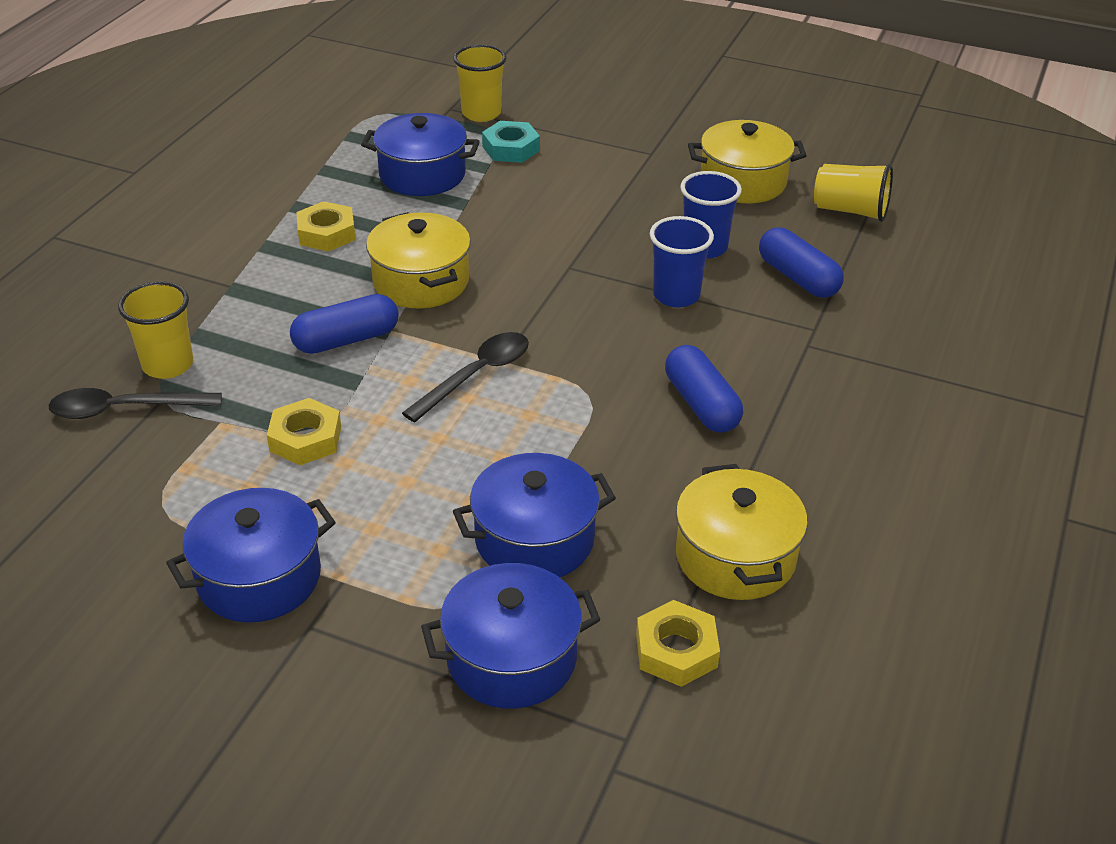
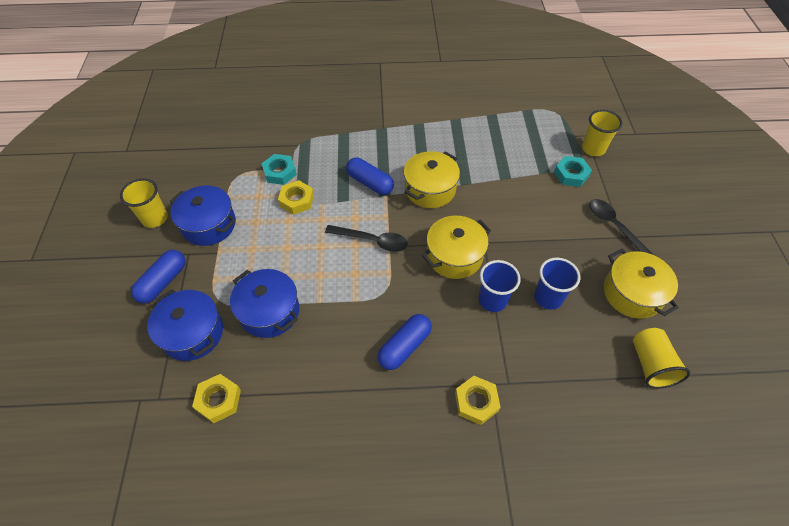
camera: 65 degrees right, 15 degrees up
black spoon [49,388,222,419] -> black spoon moved to [589,199,653,255]
yellow cup [118,281,193,379] -> yellow cup moved to [120,178,168,228]
yellow nut [296,201,356,252] -> yellow nut moved to [455,376,501,425]
blue pot [361,113,480,196] -> none
yellow pot [676,464,808,600] -> yellow pot moved to [422,216,491,279]
blue capsule [759,227,844,298] -> blue capsule moved to [131,250,185,303]
none -> turquoise nut [261,154,297,185]

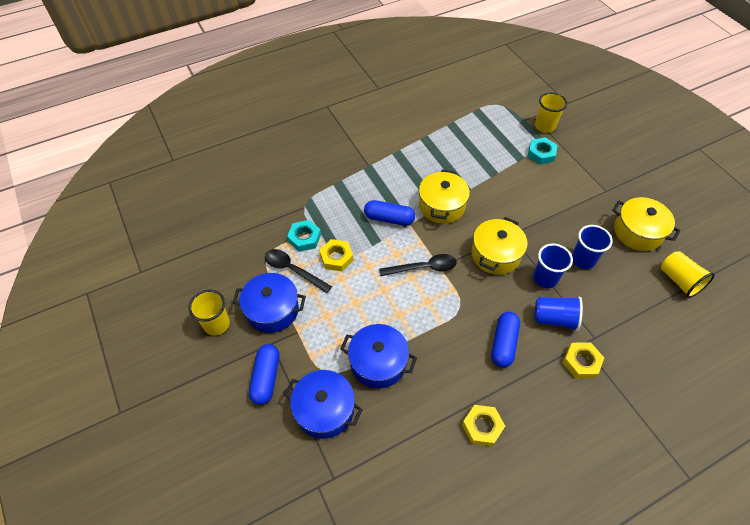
camera: 25 degrees left, 0 degrees up
yellow nut [192,374,241,423] -> yellow nut moved to [462,405,505,446]
black spoon [589,199,653,255] -> black spoon moved to [265,249,332,293]
none -> blue cup [534,296,583,331]

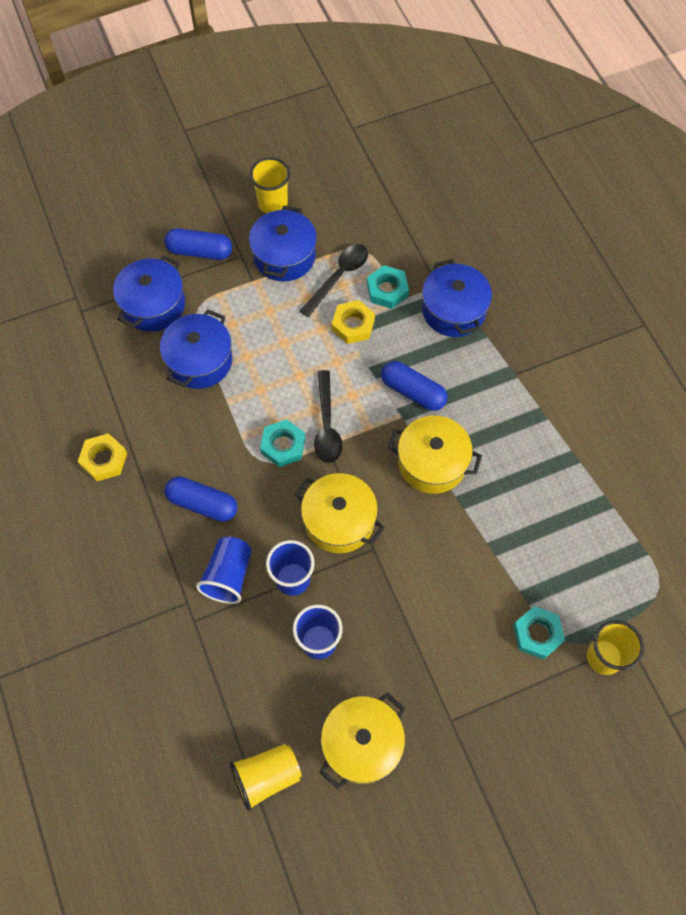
camera: 95 degrees right, 10 degrees up
blue capsule [364,200,415,226] -> blue capsule turned 75 degrees counterclockwise [381,361,448,411]
yellow nut [562,342,604,378] -> none
none -> turquoise nut [260,419,305,467]
none -> blue pot [422,259,492,337]

